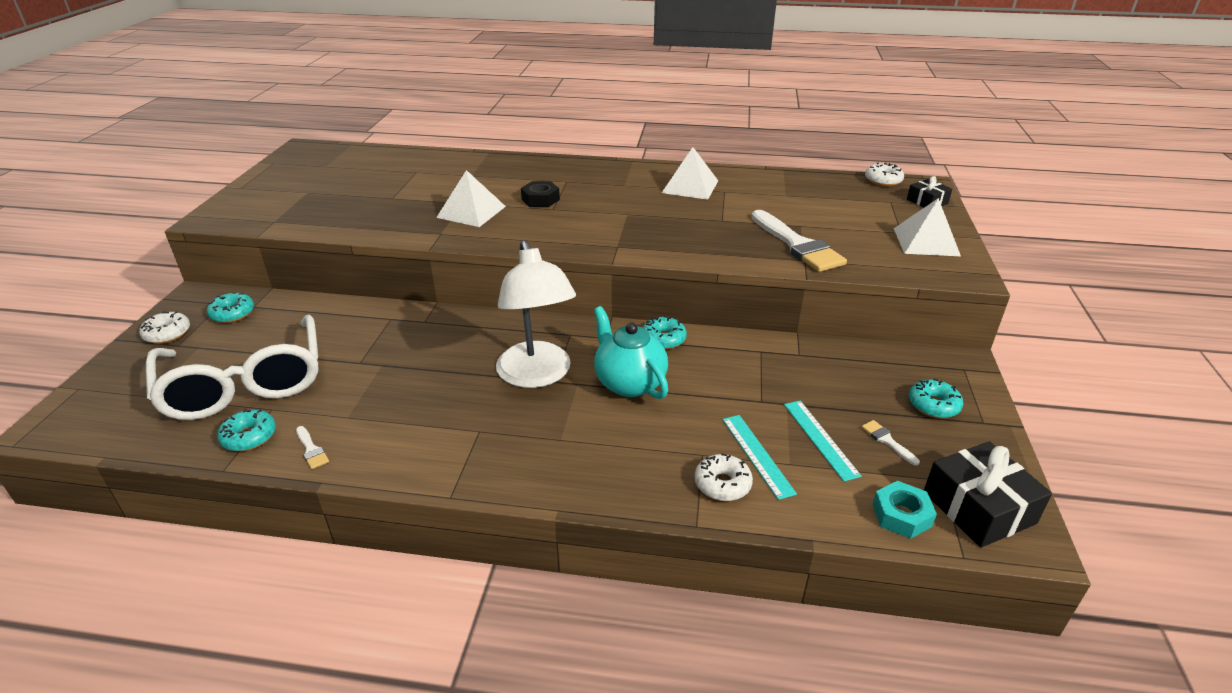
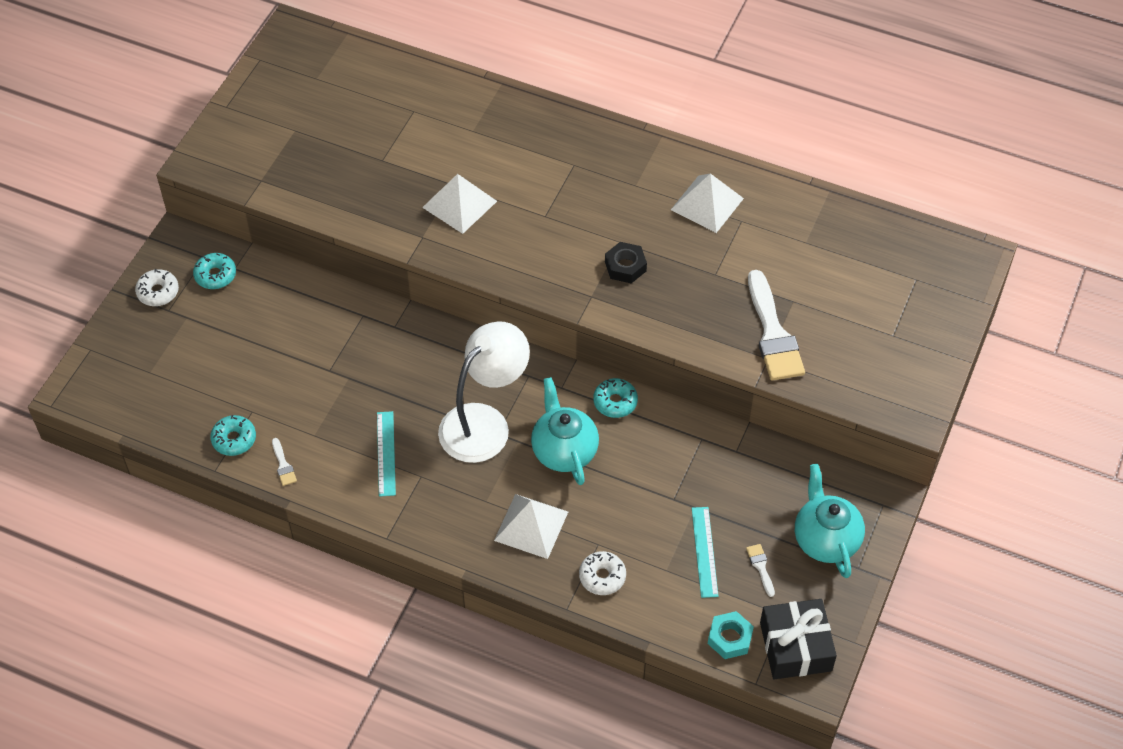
camera: 15 degrees right, 20 degrees up
white glasses [146,314,319,420] -> none
white lamp [496,240,576,388] -> white lamp turned 135 degrees counterclockwise [438,321,530,463]
black nut [521,181,560,207] -> black nut moved to [605,242,647,283]
turquoise ruler [722,415,797,500] -> turquoise ruler moved to [377,411,396,497]
white donut [865,162,904,186] -> none
white pyramid [894,198,961,256] -> white pyramid moved to [494,494,568,559]
black gift [907,176,952,207] -> none
turquoise donut [909,379,963,418] -> turquoise teapot [795,464,865,578]

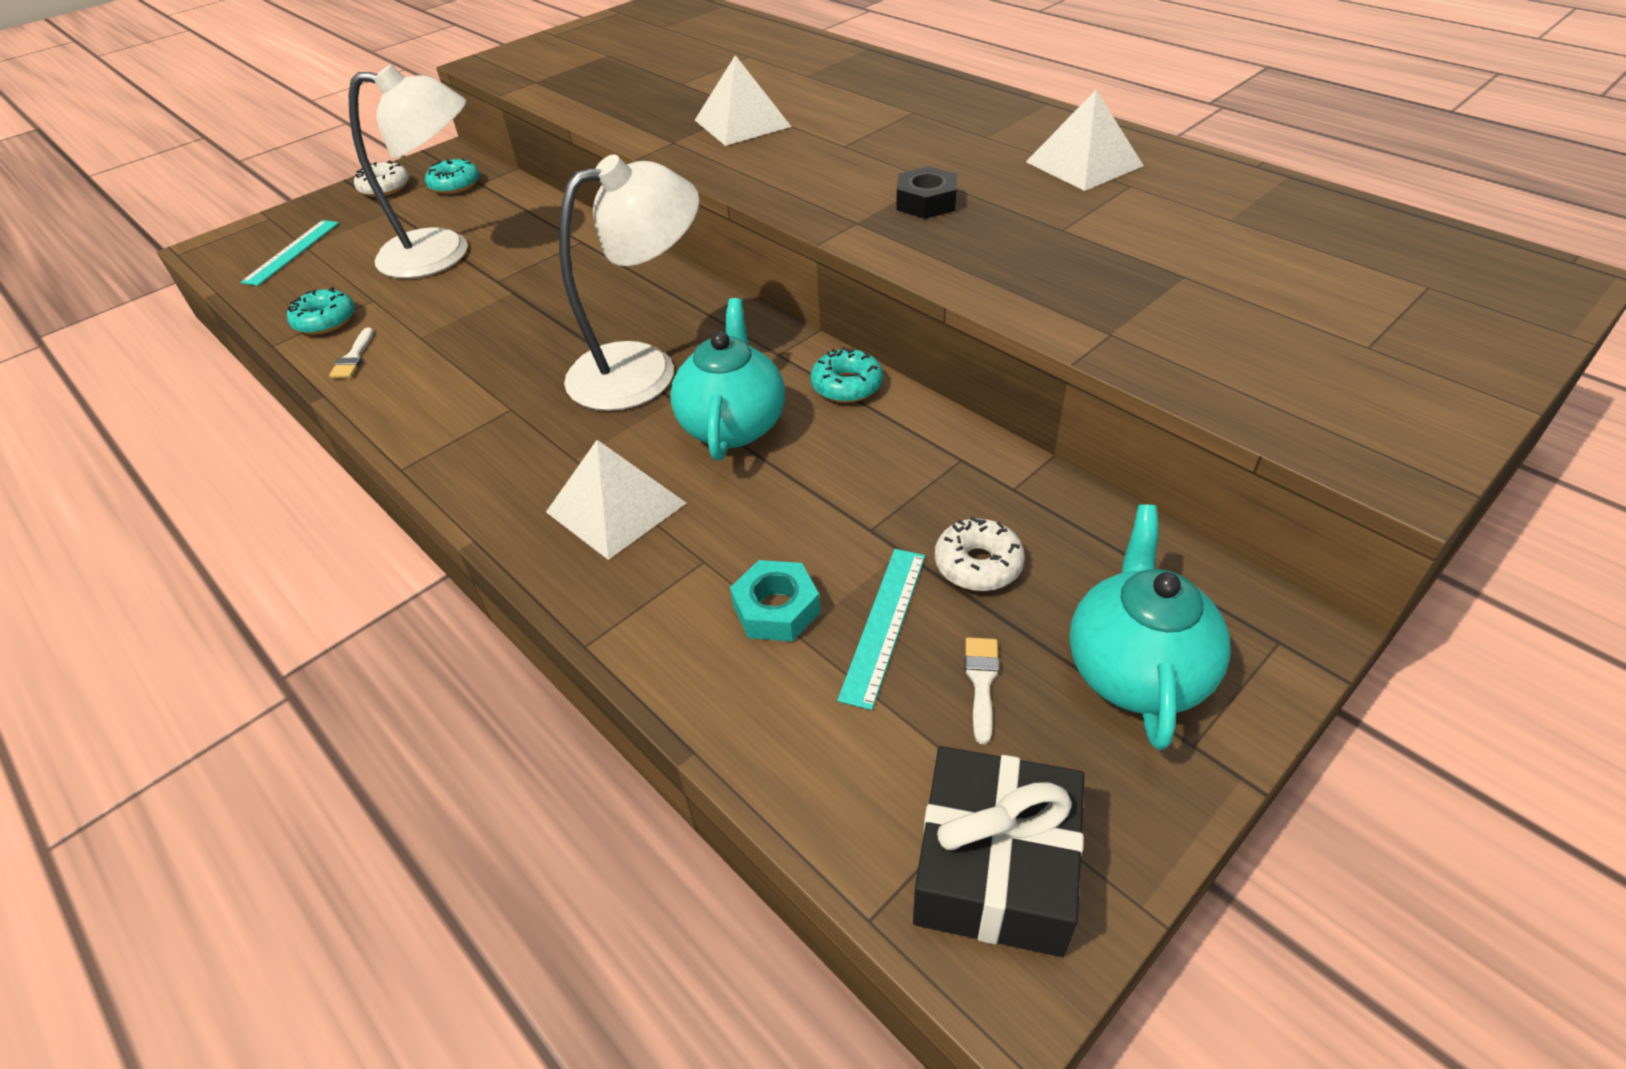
camera: 25 degrees right, 10 degrees down
turquoise ruler [377,411,396,497] -> turquoise ruler moved to [240,220,339,286]
white donut [579,551,626,595] -> white donut moved to [935,517,1025,591]
turquoise nut [708,611,754,659] -> turquoise nut moved to [730,560,820,641]
white brush [748,270,805,381] -> none
none -> white lamp [349,65,468,279]

